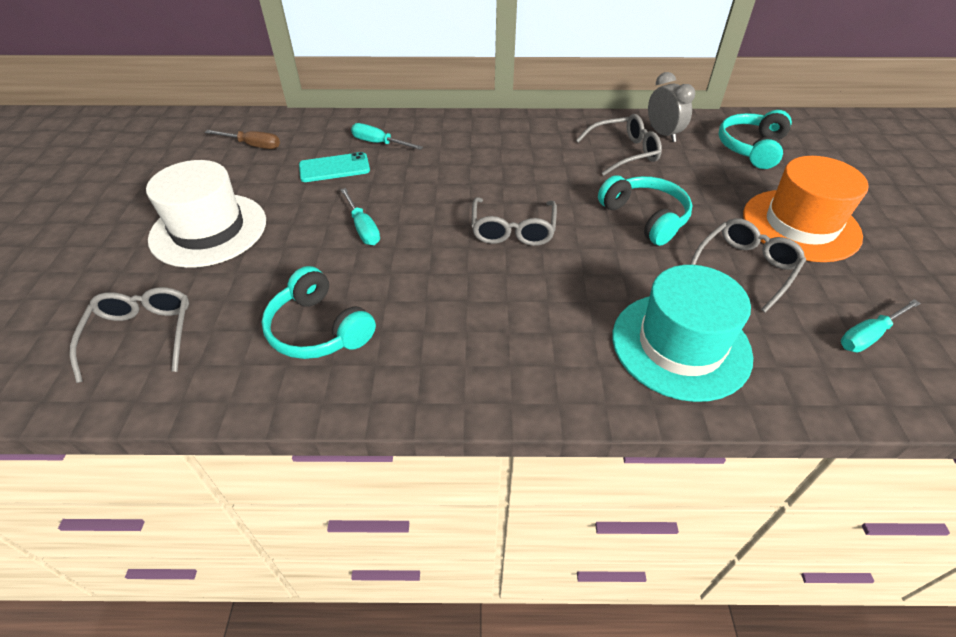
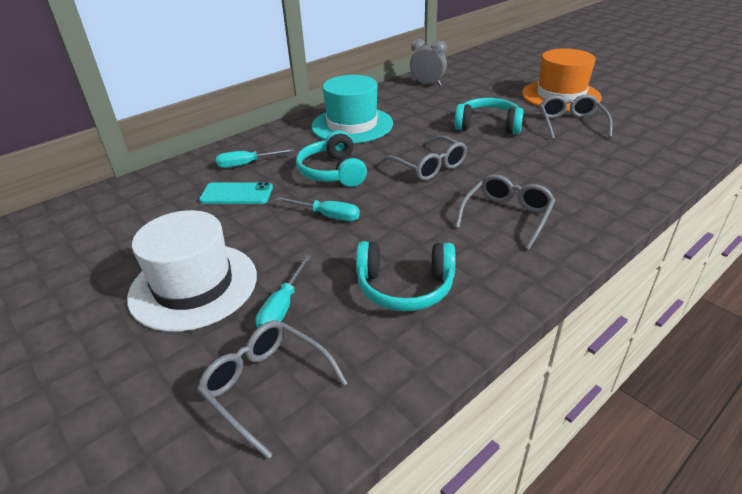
camera: 40 degrees left, 10 degrees down
brown screwdriver [205,130,280,149] -> none
turquoise phone [299,152,370,182] -> turquoise phone turned 60 degrees clockwise [199,182,273,204]
grey glasses [576,114,662,176] -> grey glasses moved to [455,174,556,250]
turquoise hat [612,265,753,402] -> turquoise hat moved to [311,75,393,144]
turquoise headphones [718,110,792,169] -> turquoise headphones moved to [296,131,367,187]
turquoise screwdriver [841,299,921,352] -> turquoise screwdriver moved to [255,255,312,329]

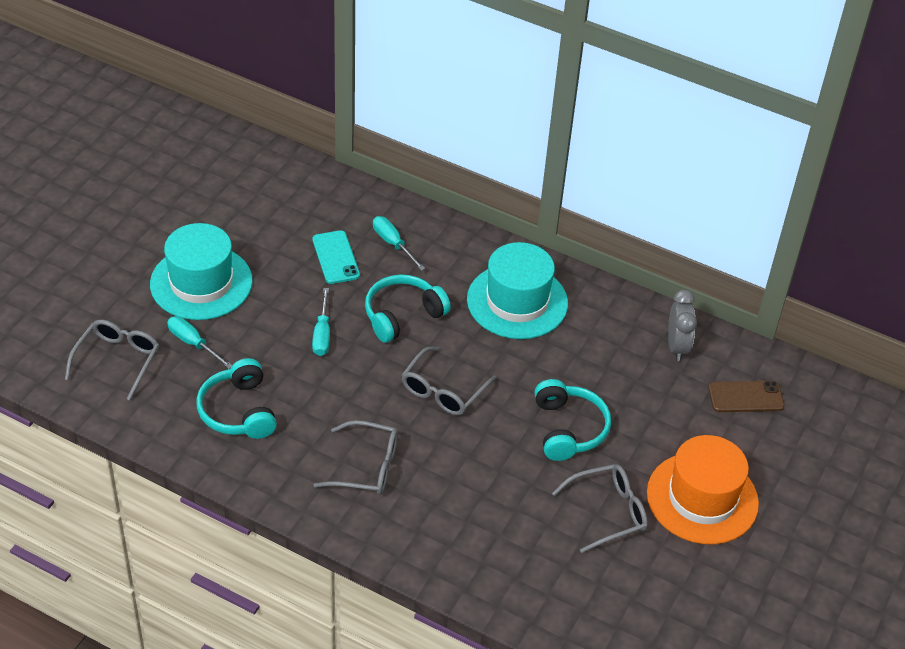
camera: 65 degrees right, 10 degrees up
white hat [127,210,257,332] -> turquoise hat [150,223,253,320]
turquoise screwdriver [255,255,312,329] -> turquoise screwdriver turned 45 degrees clockwise [167,316,232,369]
none -> brown phone [708,381,785,412]

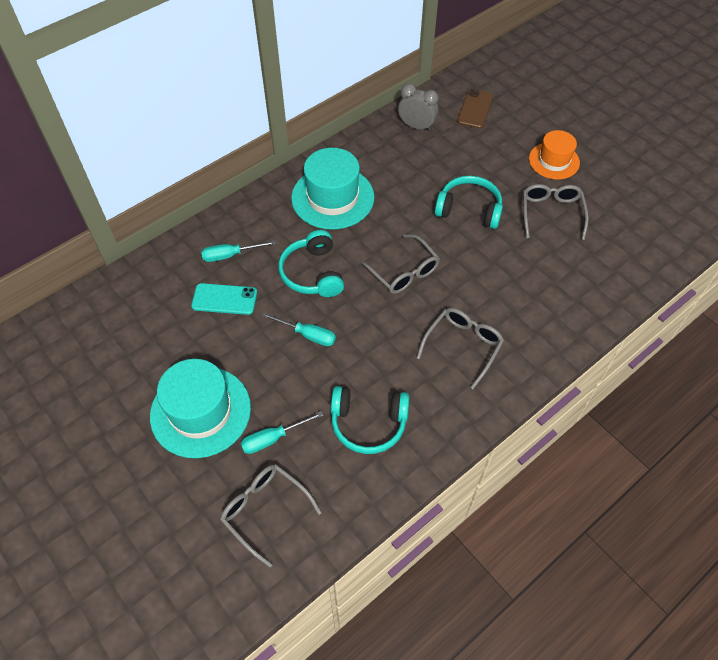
camera: 65 degrees left, 10 degrees up
orange hat [647,435,759,544] -> orange hat [529,130,580,179], size x0.63

